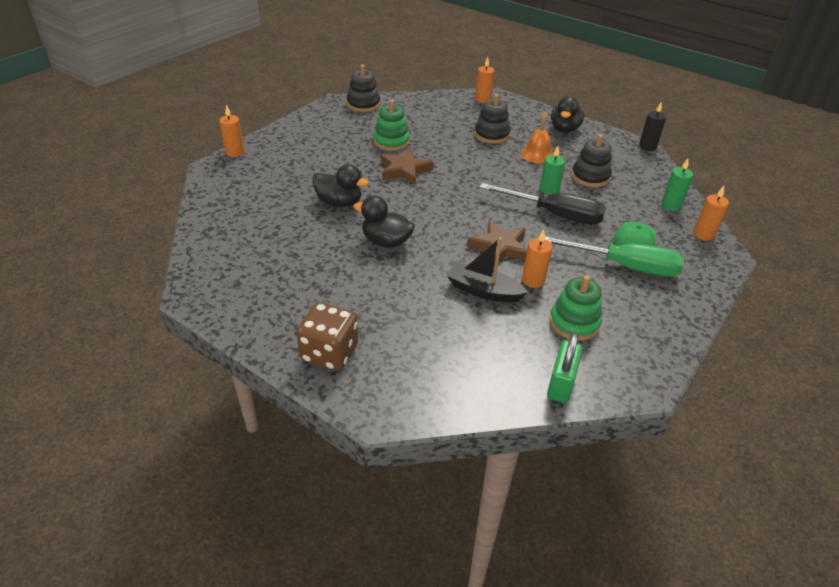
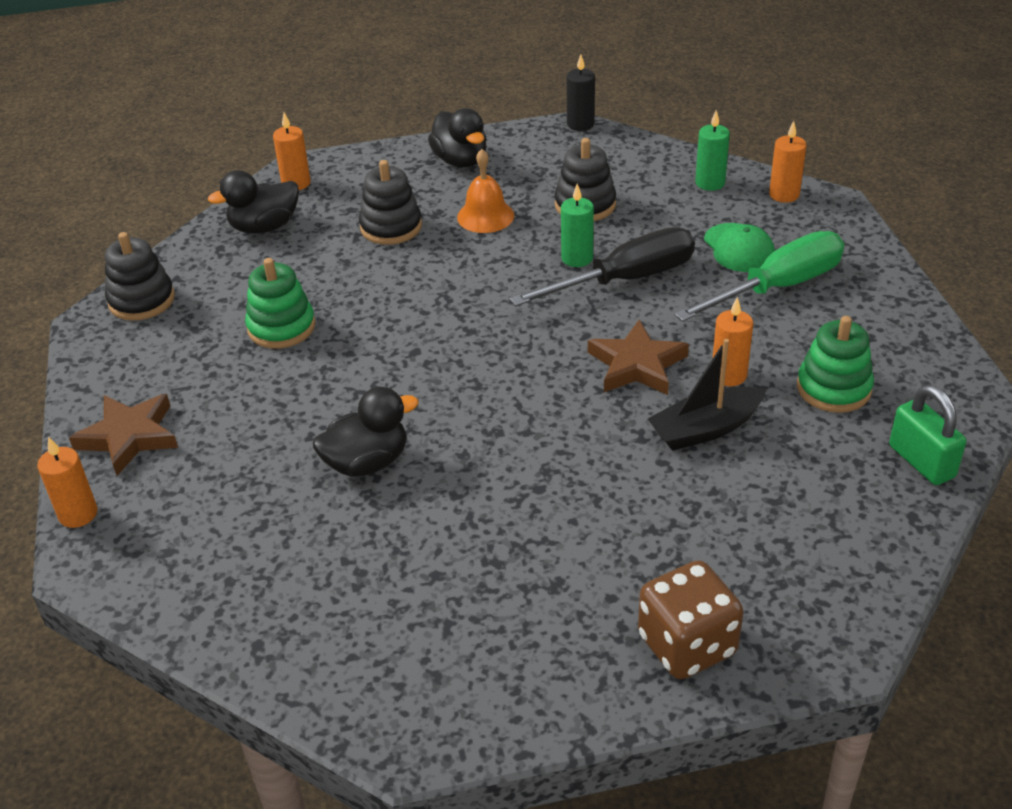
camera: 45 degrees left, 0 degrees up
black duck [353,195,415,248] -> black duck moved to [208,170,299,234]
brown star [381,148,434,185] -> brown star moved to [69,394,178,476]

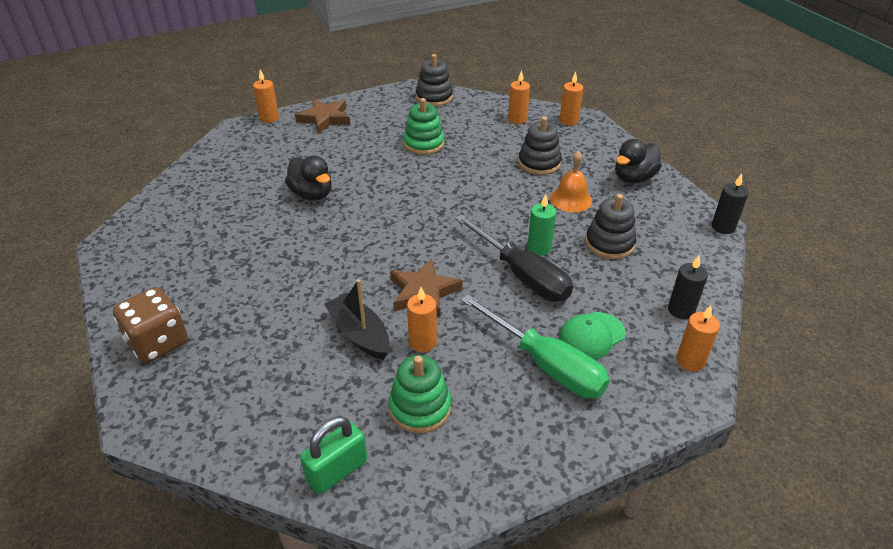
camera: 75 degrees right, 0 degrees up
black duck [208,170,299,234] -> orange candle [508,70,530,124]
green candle [695,110,730,191] -> black candle [668,255,708,319]

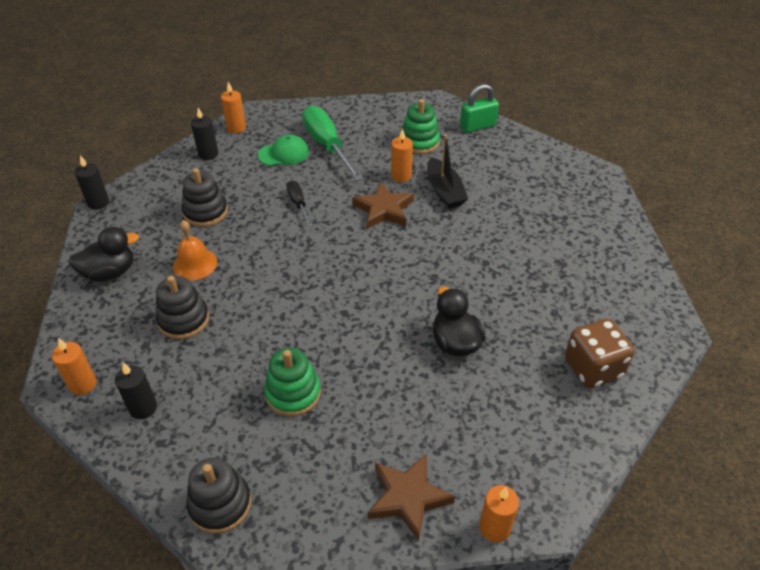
camera: 160 degrees left, 5 degrees up
brown dice [113,287,188,363] -> brown dice moved to [565,319,635,388]
black screwdriver [455,214,573,302] -> black screwdriver [286,180,313,227], size x0.52
orange candle [508,70,530,124] -> black candle [115,363,157,419]
green candle [527,194,556,256] -> none

